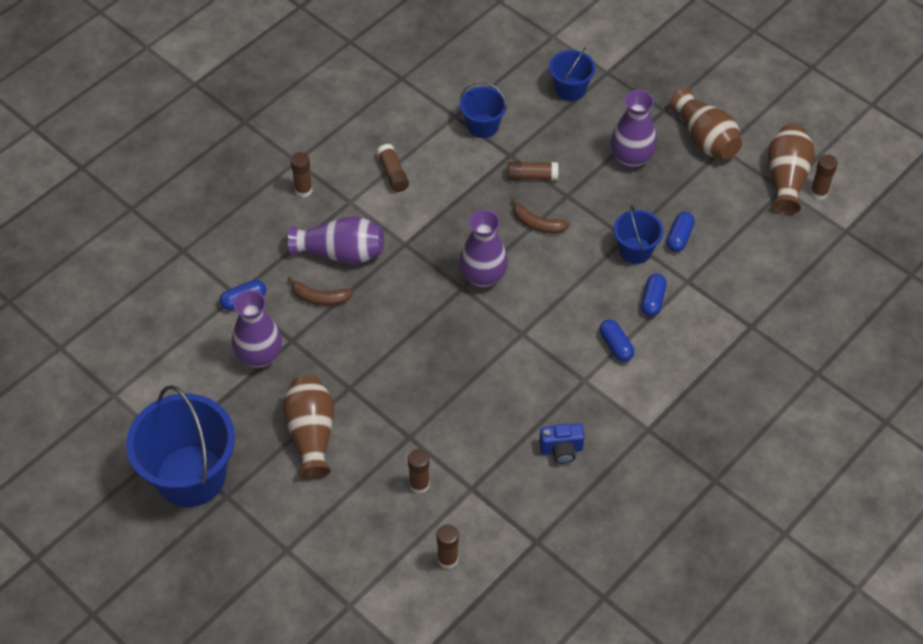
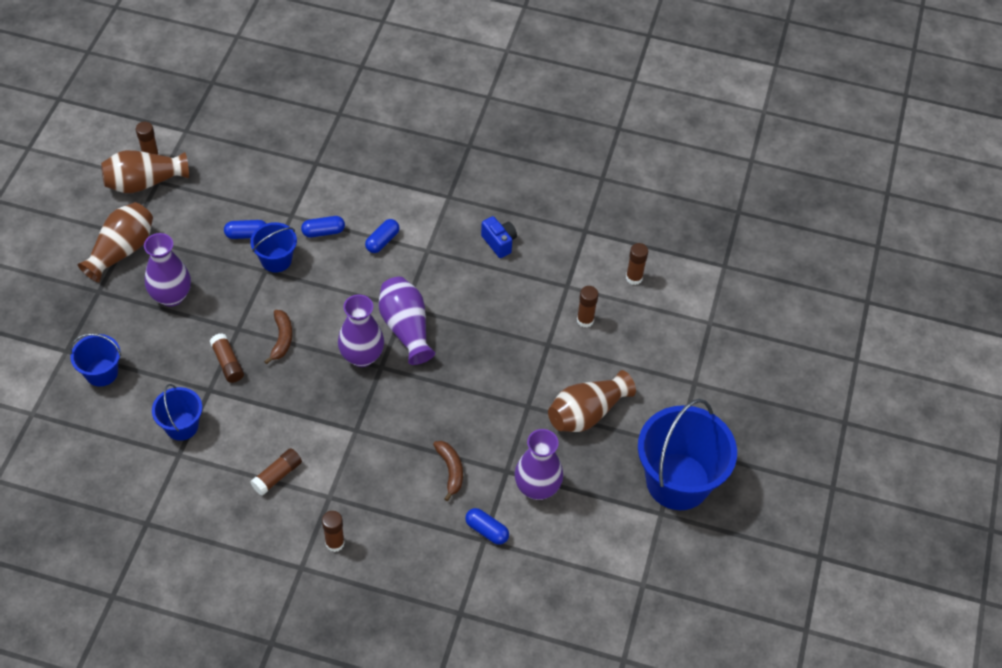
camera: 120 degrees left, 0 degrees up
purple vase [288,216,384,264] -> purple vase moved to [379,277,435,365]

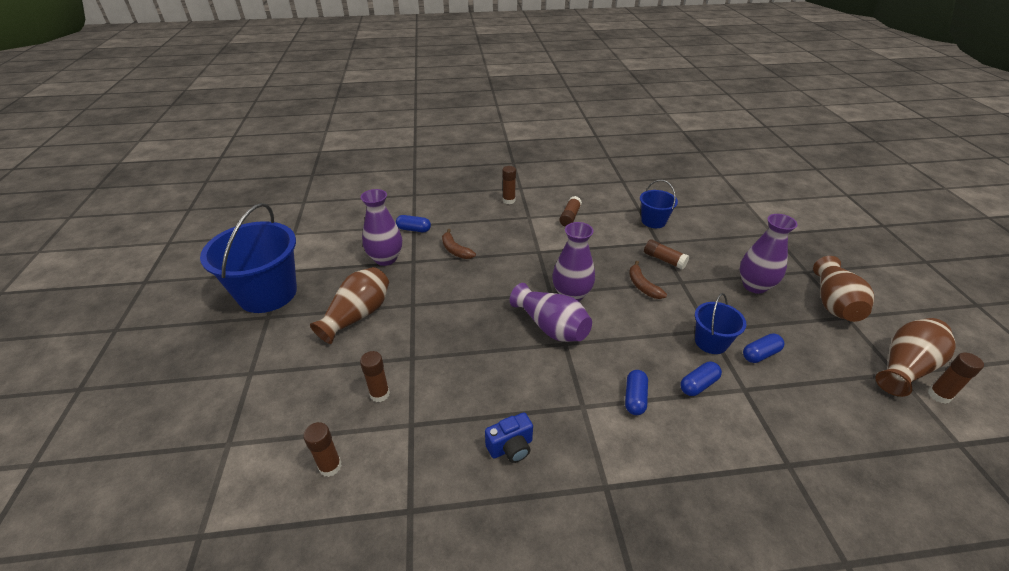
camera: 160 degrees right, 15 degrees down
blue bucket [70,333,121,387] -> none
blue camera [481,216,517,258] -> blue camera turned 60 degrees counterclockwise [485,412,533,463]

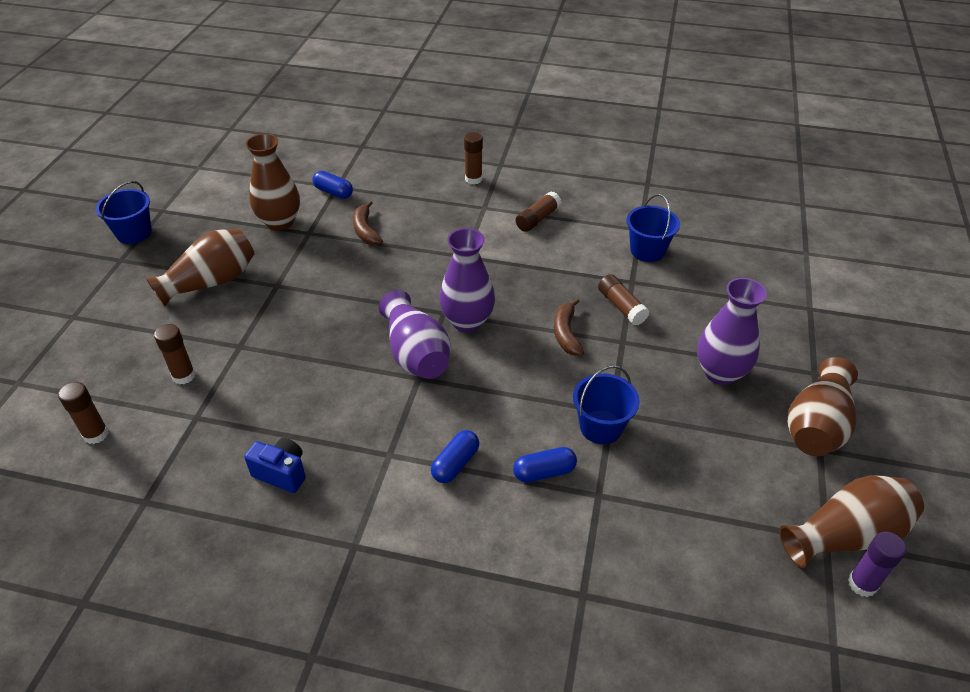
camera: 20 degrees right, 5 degrees up
blue bucket [200,203,297,313] -> blue bucket [95,181,152,244], size x0.52
purple vase [361,189,402,266] -> brown vase [245,134,300,231]
blue camera [485,412,533,463] -> blue camera turned 150 degrees counterclockwise [244,438,306,493]
blue capsule [743,334,785,363] -> none
brown glue stick [928,352,984,404] -> purple glue stick [848,532,906,597]

